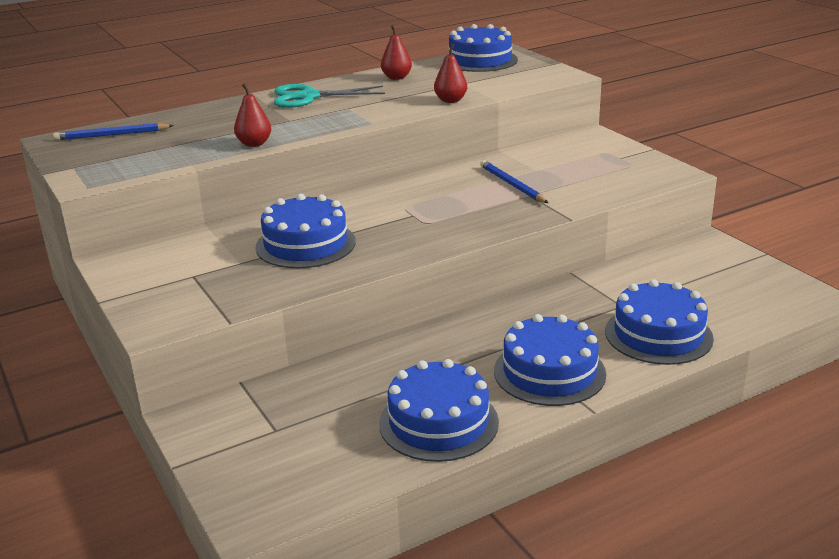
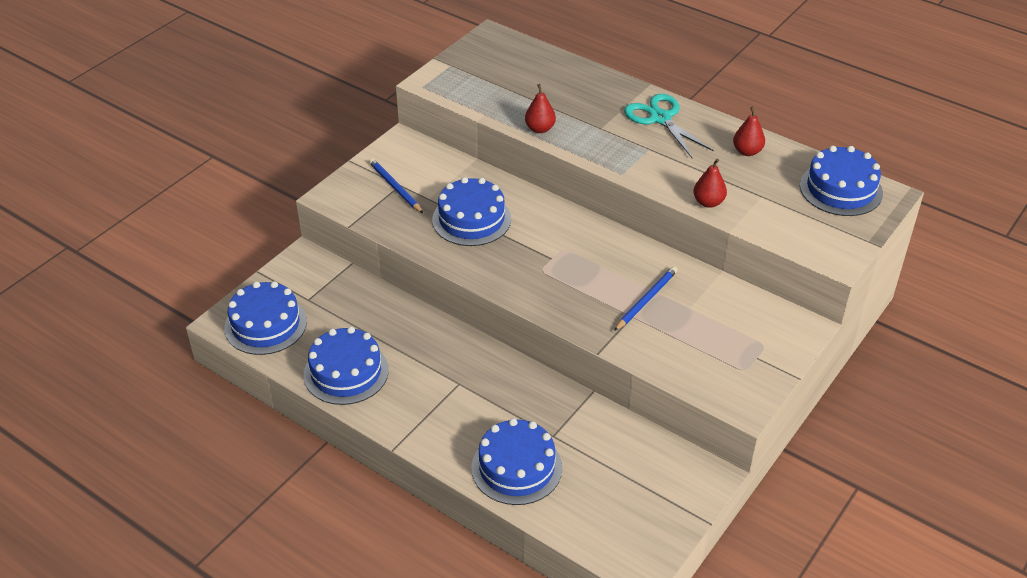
camera: 65 degrees right, 15 degrees up
blue pencil [53,123,174,140] -> blue pencil moved to [369,158,423,213]
blue cake [494,314,606,406] -> blue cake moved to [225,281,307,355]

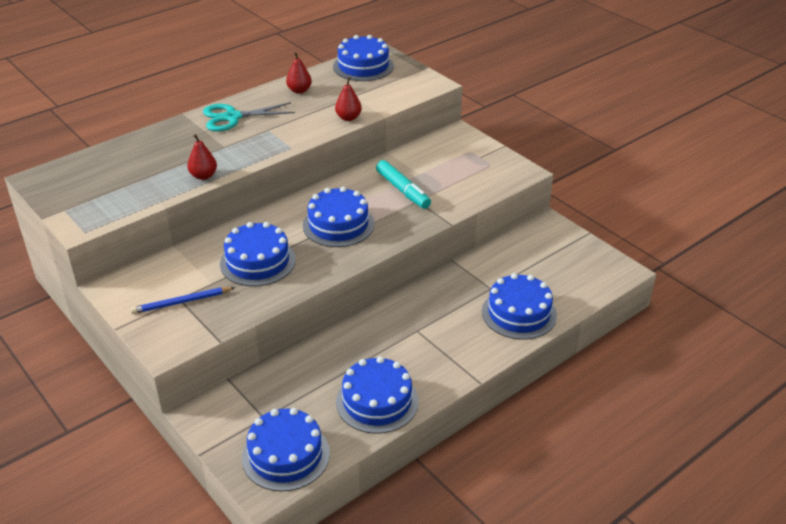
camera: 75 degrees left, 5 degrees down
blue pencil [614,266,678,331] -> turquoise marker [376,160,431,209]
none -> blue cake [303,187,374,247]

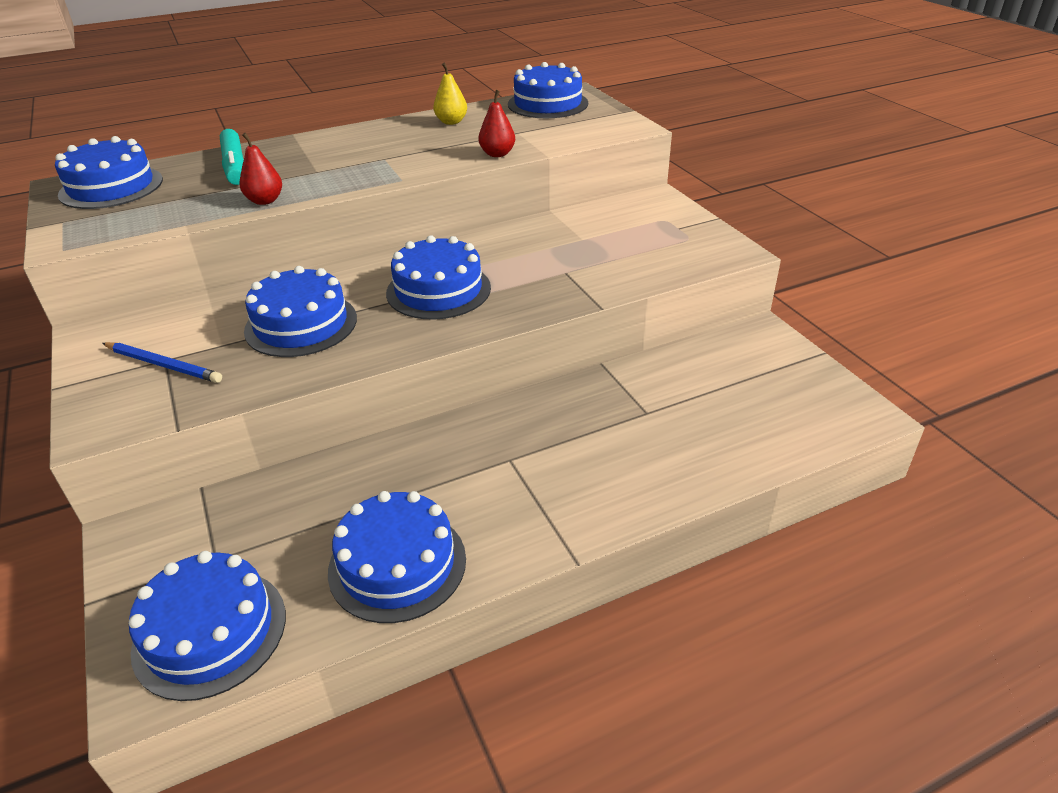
camera: 15 degrees right, 0 degrees up
blue pencil [131,287,235,314] -> blue pencil turned 150 degrees counterclockwise [102,342,222,383]
turquoise scissors [203,102,295,131] -> none
red pear [286,52,312,94] -> yellow pear [433,62,467,125]
turquoise marker [376,160,431,209] -> turquoise marker moved to [220,129,244,185]
blue cake [482,273,557,339] -> blue cake moved to [55,136,163,209]

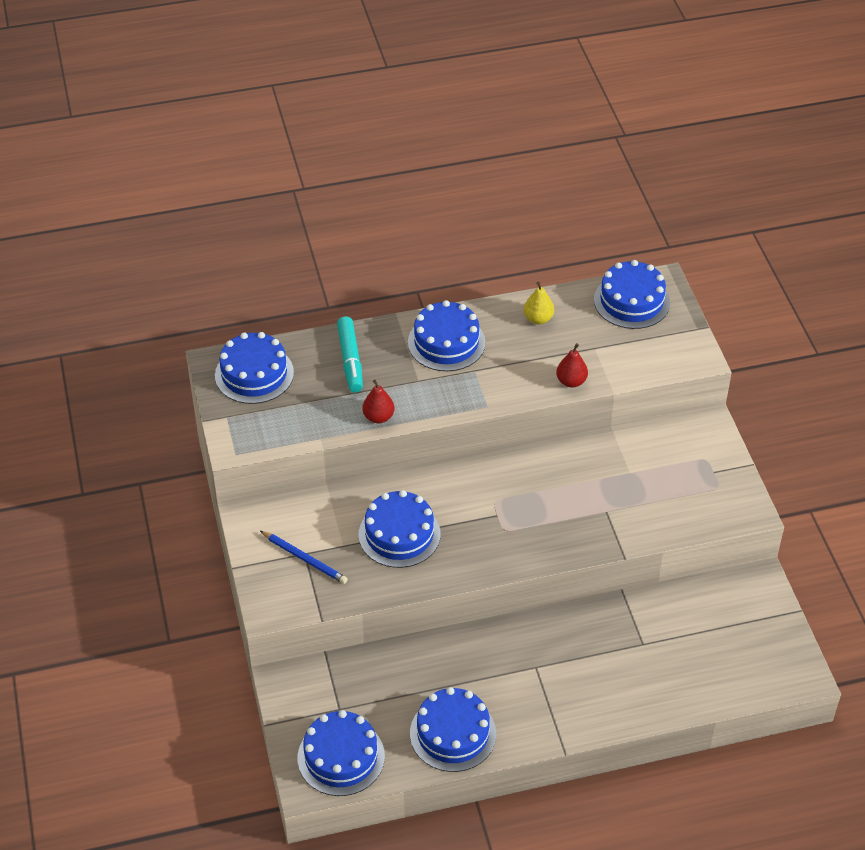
camera: 10 degrees right, 10 degrees up
blue cake [386,236,491,320] -> blue cake moved to [408,300,485,371]

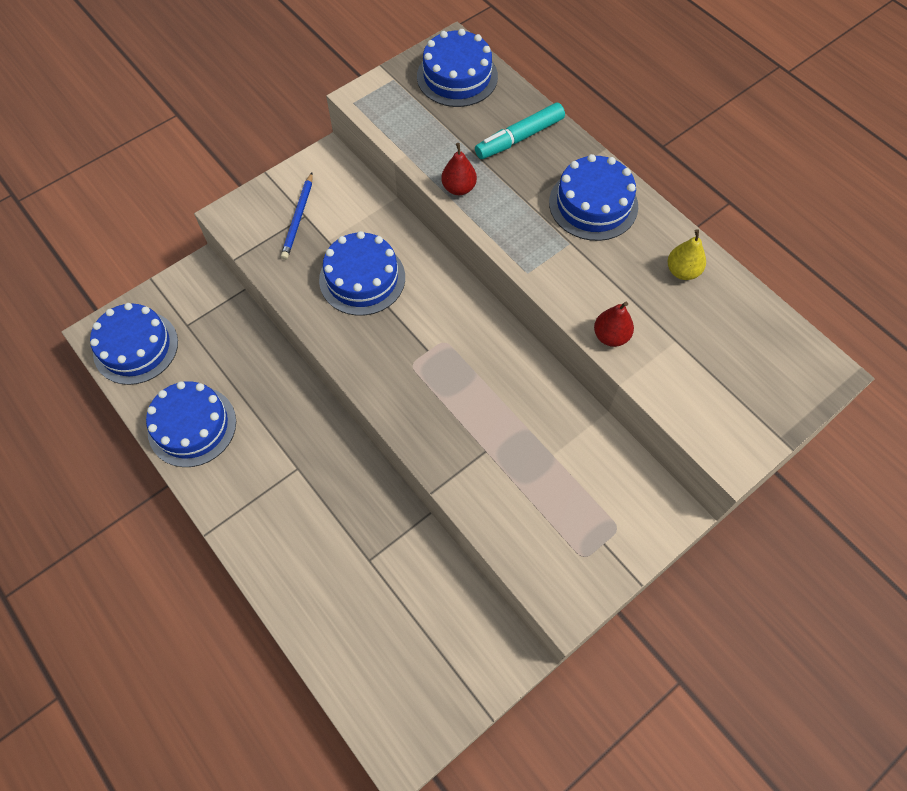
camera: 65 degrees right, 15 degrees up
blue cake [594,260,670,329] -> none

